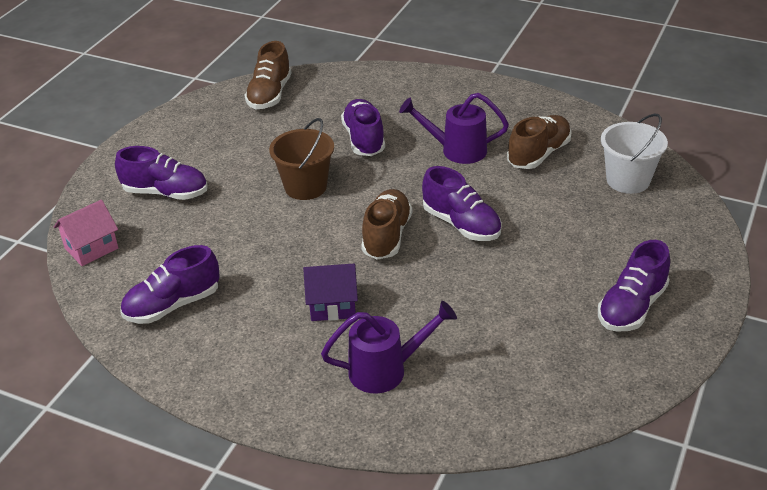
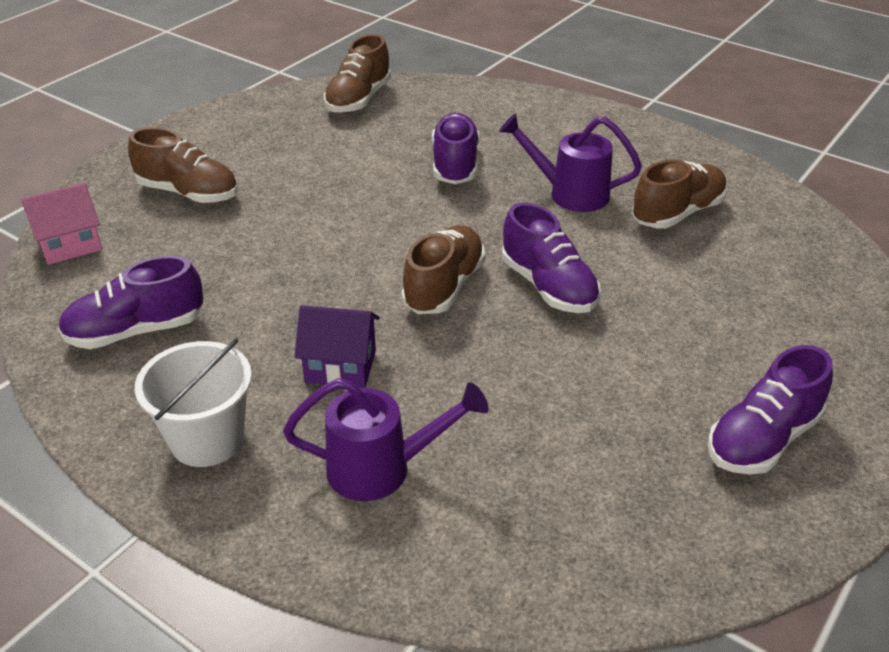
camera: 10 degrees right, 0 degrees up
purple shoe [115,146,207,200] -> brown shoe [128,127,238,203]
brown bucket [269,118,334,200] -> none
white bucket [601,113,668,194] -> white bucket moved to [135,338,252,467]

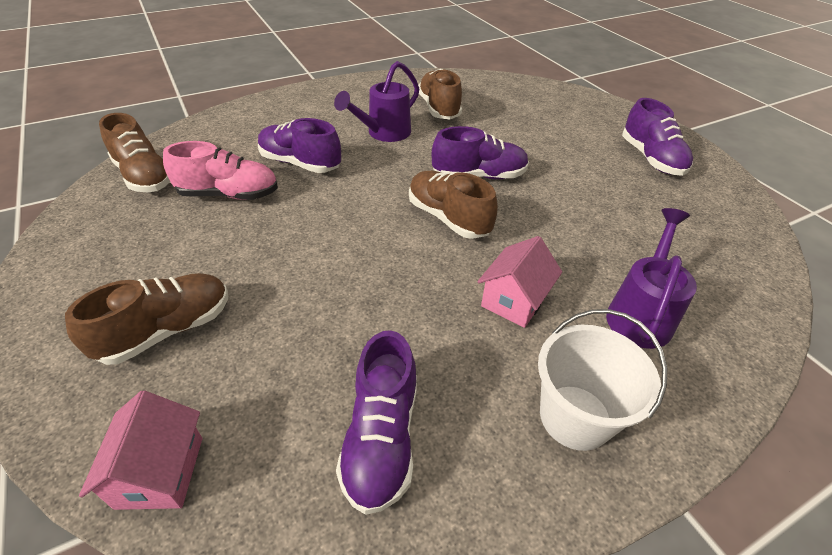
camera: 65 degrees left, 5 degrees up
purple house [294,305,380,388] -> pink house [477,236,562,328]
none -> pink shoe [163,141,278,200]

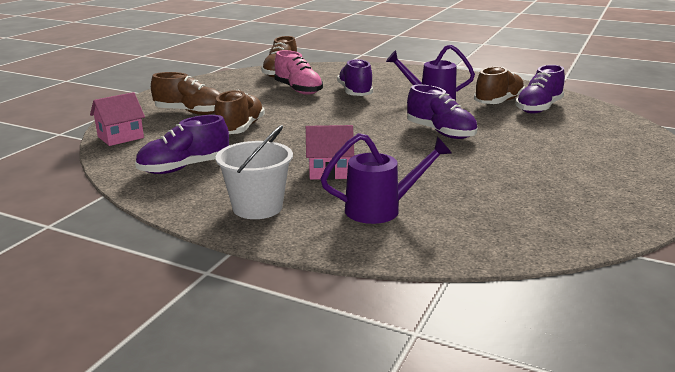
camera: 55 degrees right, 20 degrees down
brown shoe [409,171,498,239] -> brown shoe moved to [214,90,265,134]
purple shoe [622,98,693,176] -> purple shoe moved to [515,65,565,113]

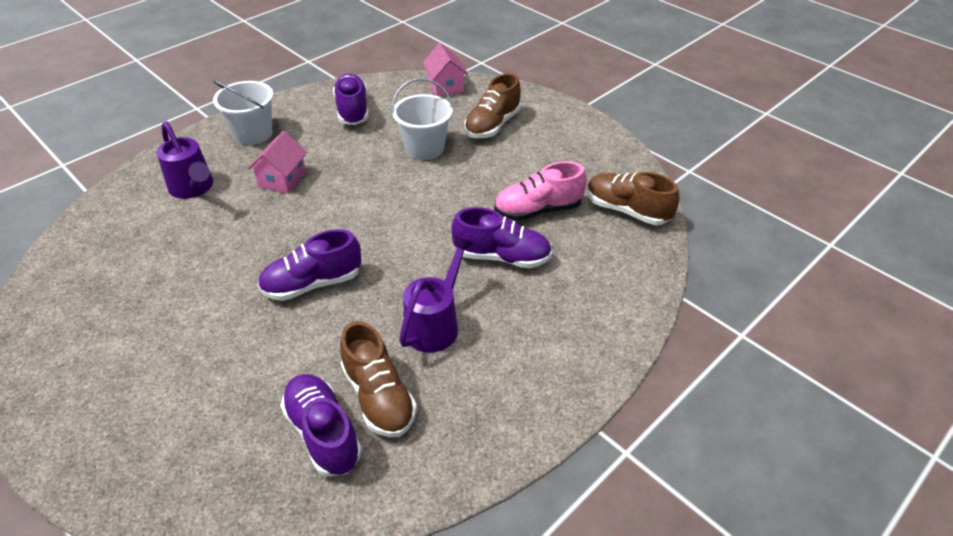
camera: 110 degrees right, 20 degrees up
brown shoe [214,90,265,134] -> white bucket [391,78,453,160]
purple watering can [320,133,452,224] -> purple watering can turned 45 degrees counterclockwise [157,121,213,199]

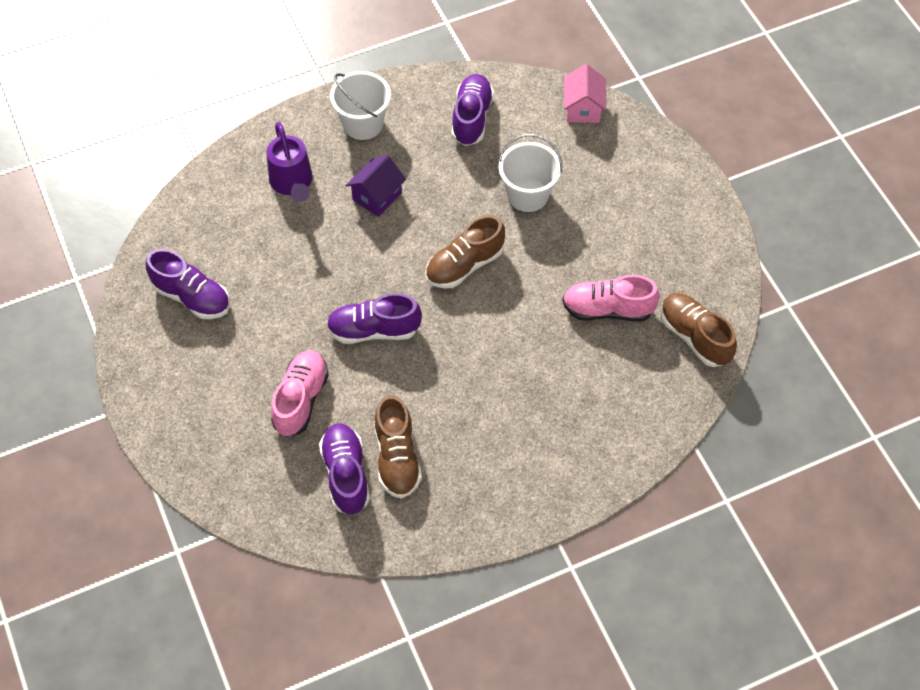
camera: 20 degrees right, 15 degrees up
pink house [248,131,307,194] -> purple house [346,155,406,217]
purple watering can [399,236,474,353] -> none
purple shoe [451,207,552,268] -> purple shoe moved to [146,249,230,319]
brown shoe [464,73,521,138] -> brown shoe moved to [425,215,505,288]
none -> pink shoe [271,351,329,437]

